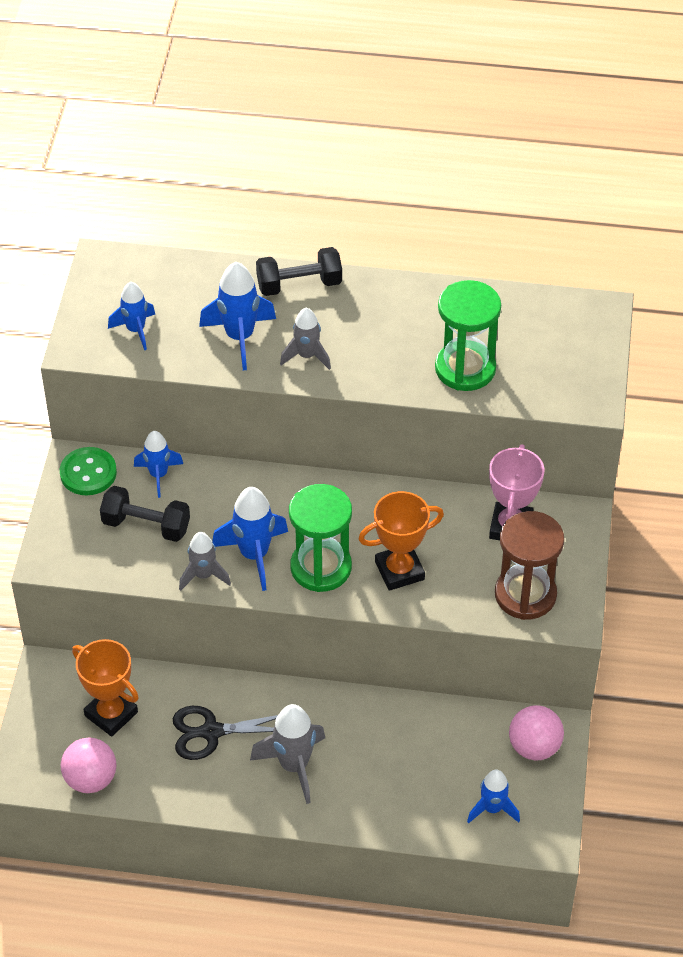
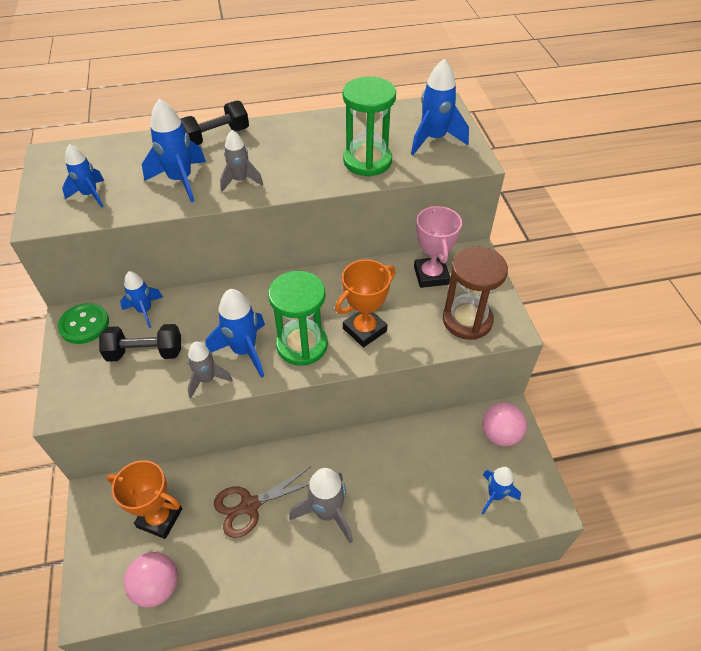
camera: 20 degrees left, 0 degrees up
black scissors [173,706,278,760] -> brown scissors [214,467,310,538]
none -> blue rocket [411,59,469,155]

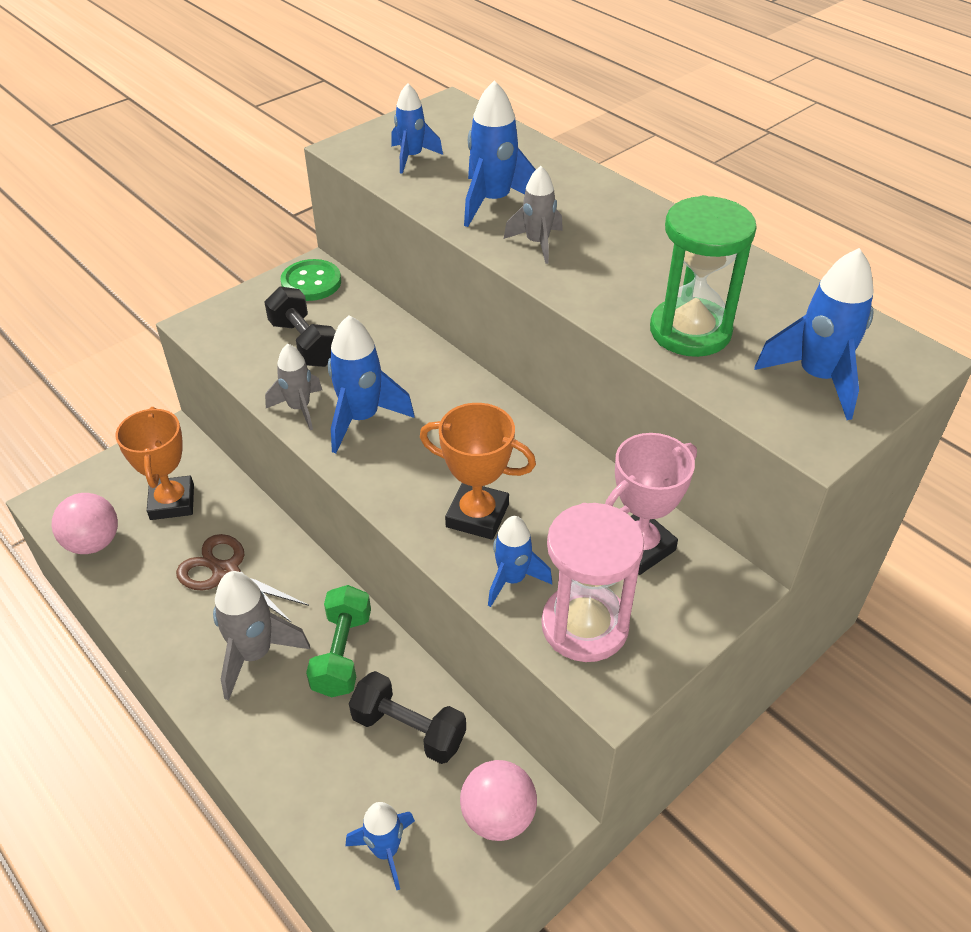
camera: 60 degrees right, 5 degrees down
blue rocket [120,271,163,328] -> blue rocket moved to [488,516,552,607]
black dumbbell [181,100,249,145] -> black dumbbell moved to [349,671,466,764]
green hourglass [268,271,328,366] -> none
brown hourglass [443,247,508,340] -> pink hourglass [541,503,644,662]
none -> green dumbbell [306,585,371,697]

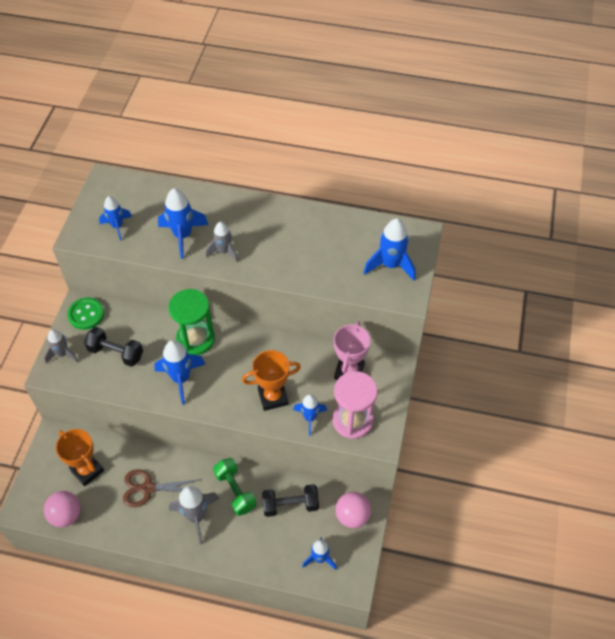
camera: 35 degrees left, 10 degrees up
grey rocket [265,344,322,430] -> grey rocket moved to [44,329,78,363]
green hourglass [650,195,757,357] -> green hourglass moved to [168,289,215,355]

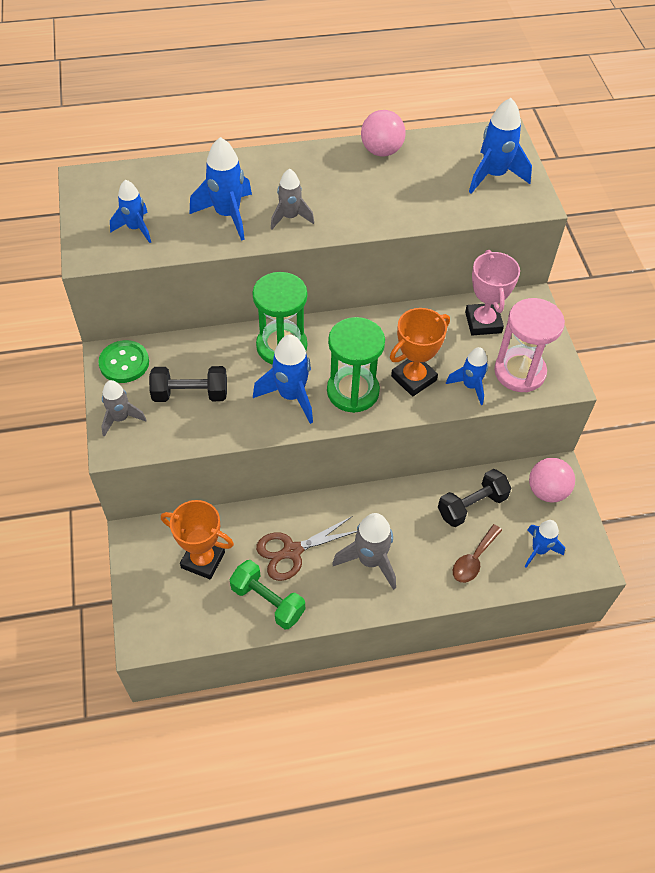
camera: 25 degrees left, 0 degrees up
pink ball [44,491,81,527] -> pink ball moved to [361,110,406,157]
green dumbbell [213,458,256,516] -> green dumbbell moved to [229,560,305,630]
none -> green hourglass [327,317,385,413]
none -> brown spoon [453,524,502,583]

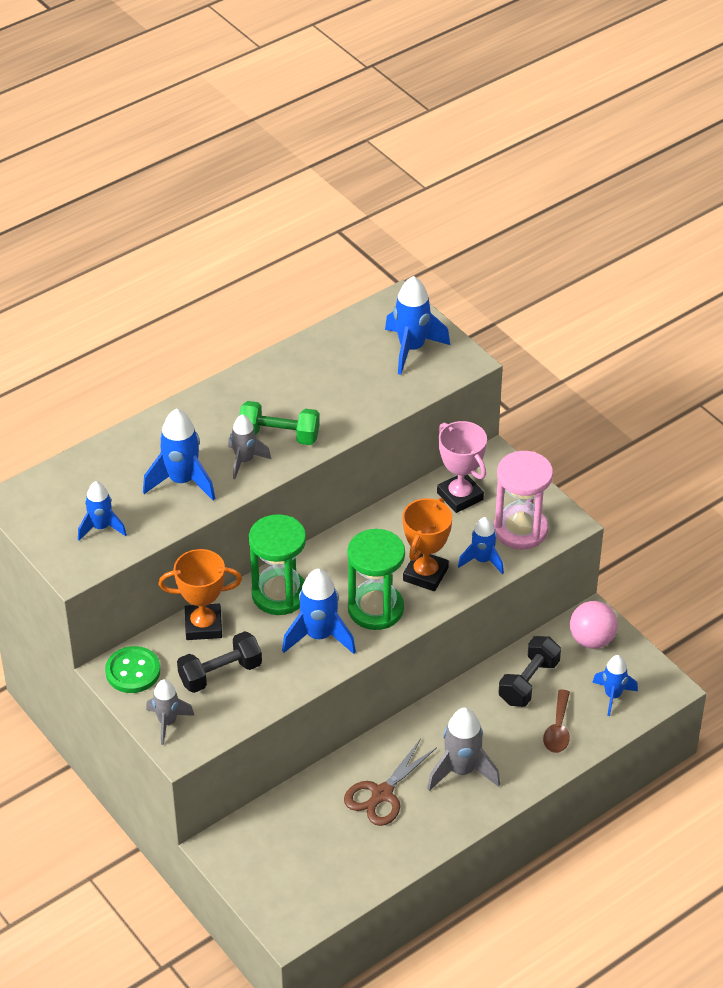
camera: 25 degrees left, 10 degrees down
orange trophy [161,500,234,580] -> orange trophy moved to [158,549,242,640]
green dumbbell [229,560,305,630] -> green dumbbell moved to [239,401,320,445]
pink ball [361,110,406,157] -> none

